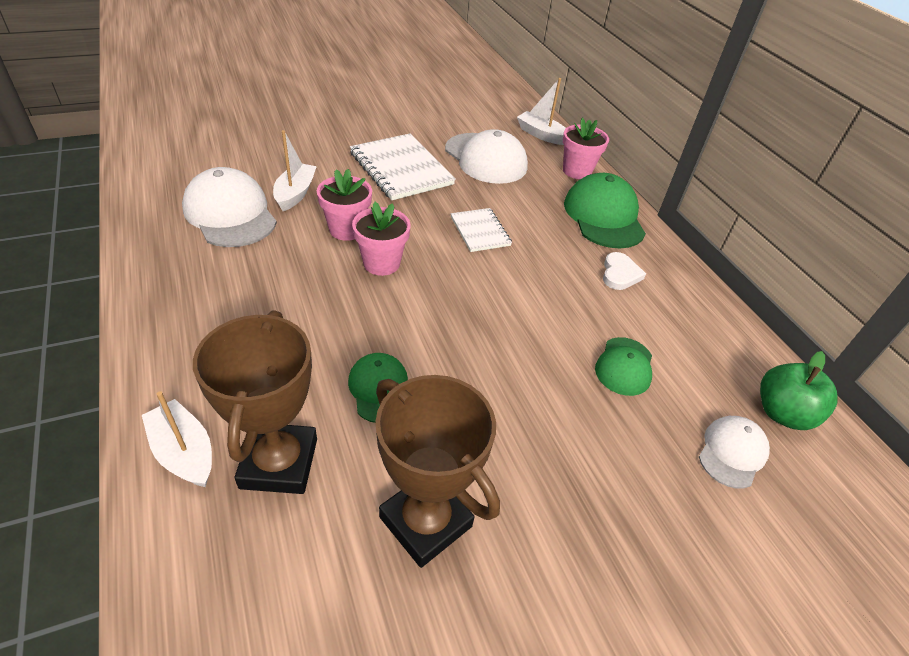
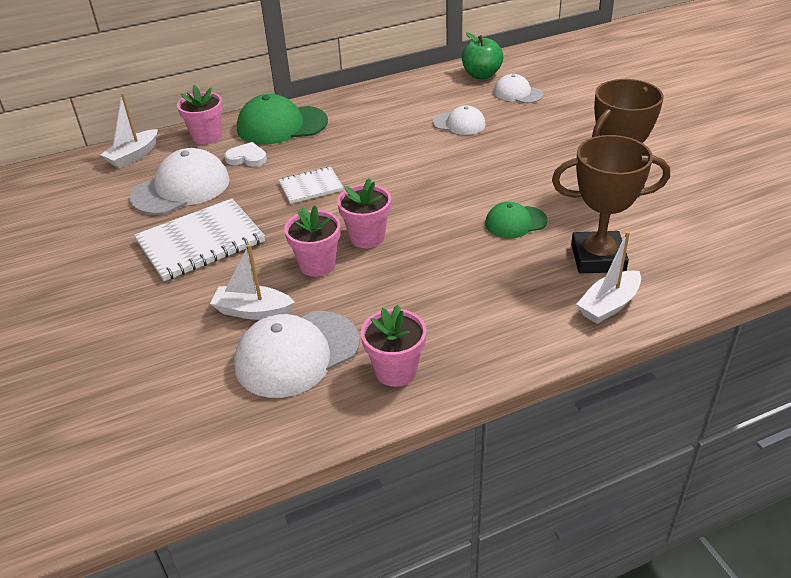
camera: 85 degrees left, 5 degrees down
green cap [595,337,652,396] -> white cap [433,105,486,135]
white heart [603,252,646,290] -> white heart moved to [224,142,267,167]
none -> pink flower pot [361,305,427,387]

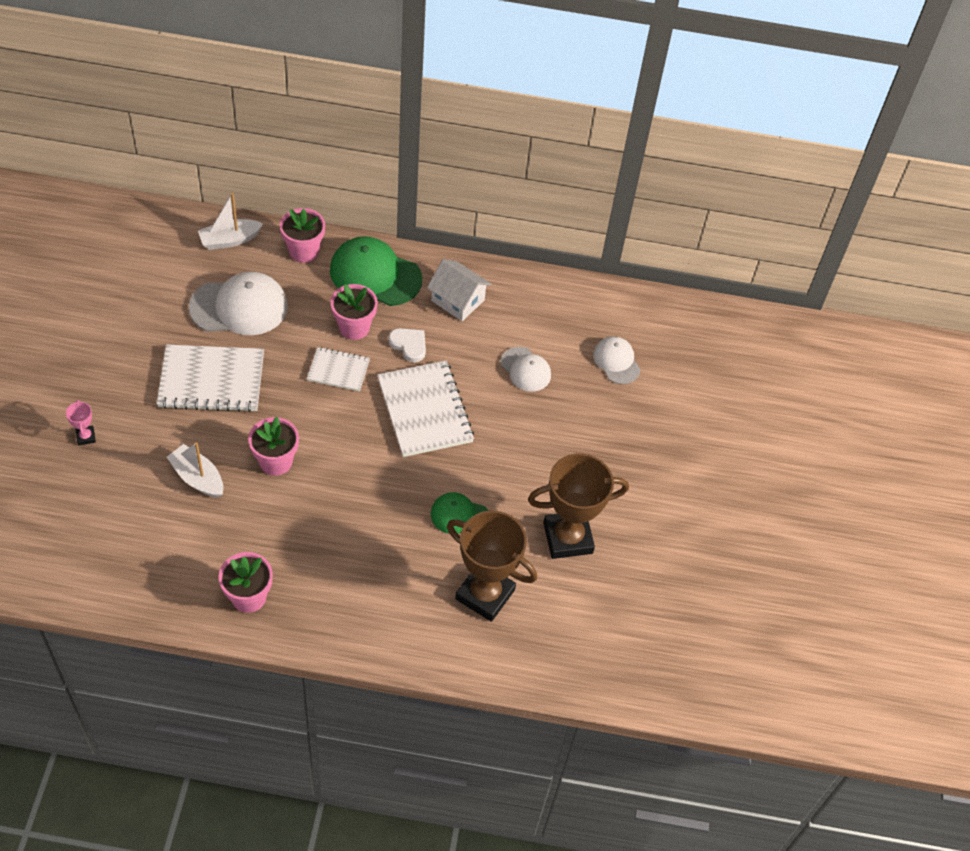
camera: 25 degrees right, 15 degrees up
white heart [224,142,267,167] -> white heart moved to [388,328,426,363]
white cap [234,311,360,398] -> none
pink flower pot [337,178,391,248] -> pink flower pot moved to [330,284,378,340]
green apple [462,32,503,79] -> none
white boat [576,231,641,324] -> none
none -> pink trophy [66,400,96,445]
none -> white notebook [377,360,474,457]
none -> white house [427,259,491,321]

